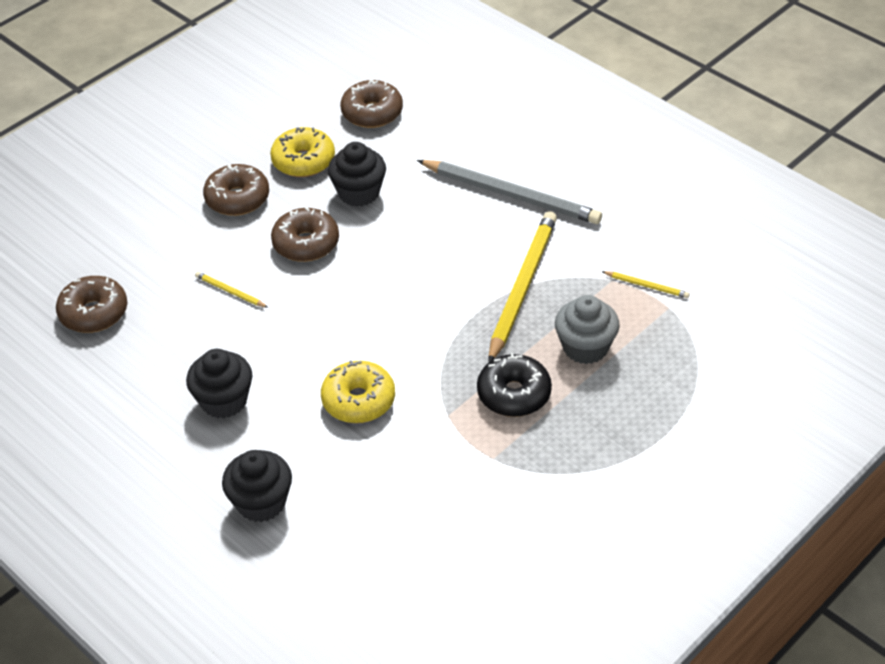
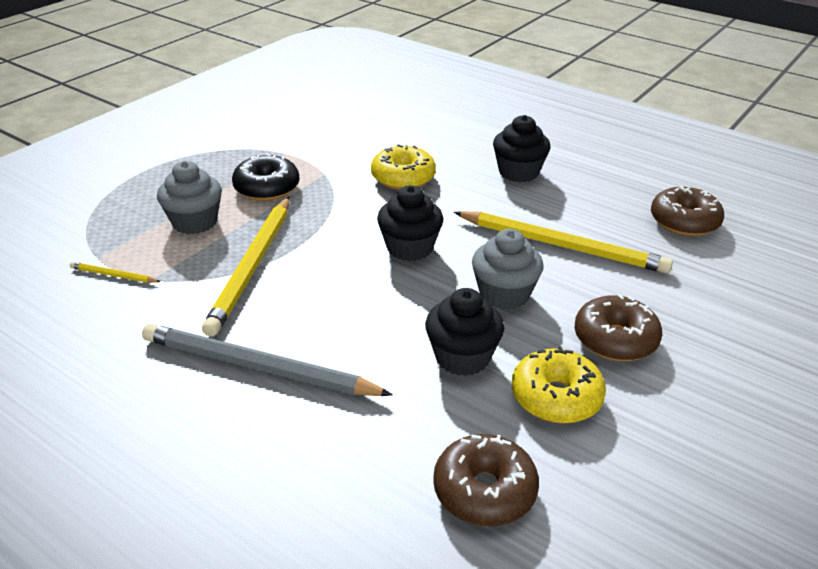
camera: 170 degrees right, 10 degrees down
yellow pencil [195,272,268,308] -> yellow pencil [454,211,673,274], size x2.35
black cupcake [222,450,292,522] -> black cupcake moved to [377,185,443,261]
brown donut [271,207,339,262] -> grey cupcake [472,229,544,310]

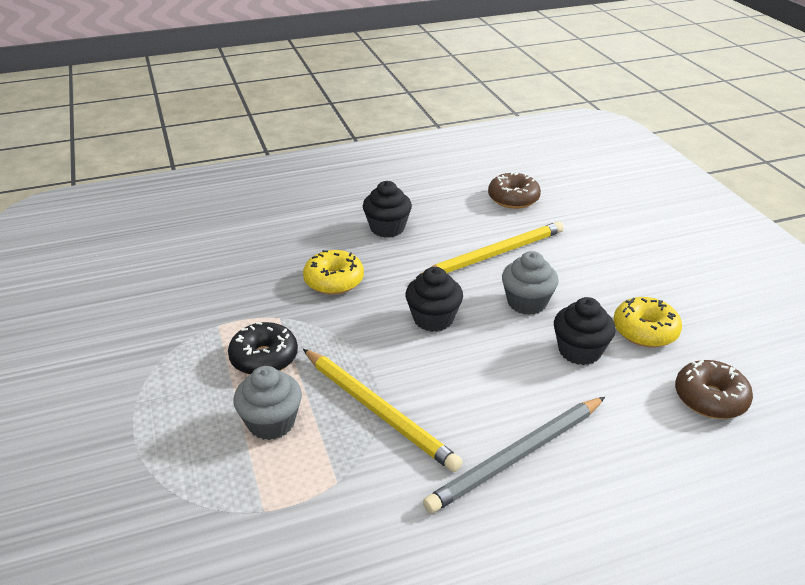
camera: 55 degrees left, 0 degrees up
yellow pencil [70,262,161,283] -> none
brown donut [575,294,662,361] -> none

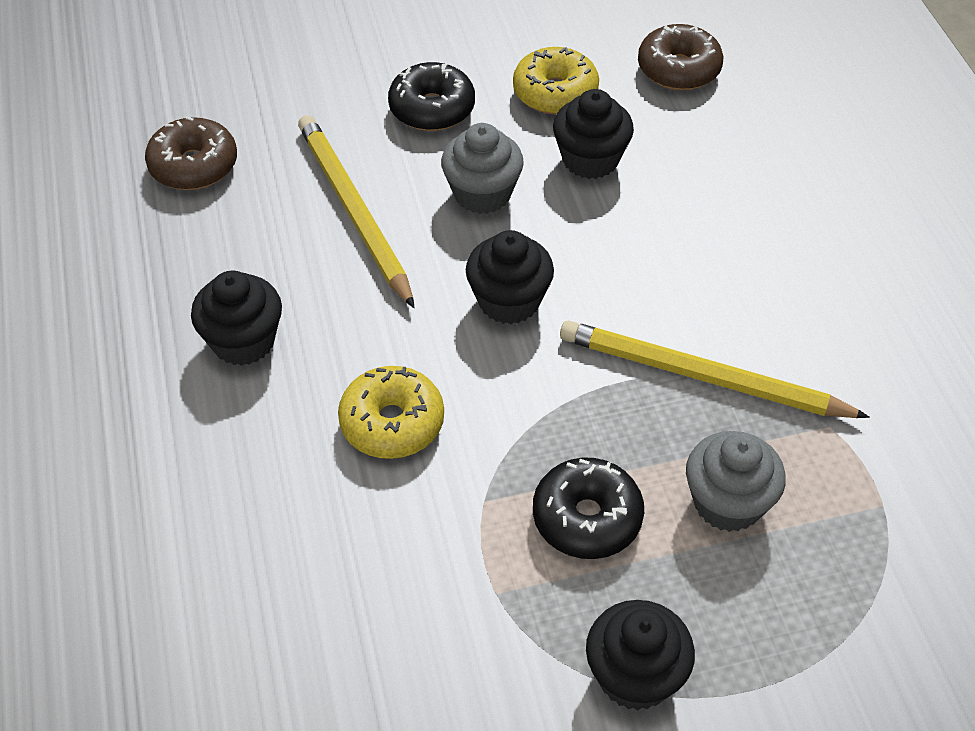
camera: 85 degrees left, 15 degrees up
yellow pencil [303,349,463,472] -> yellow pencil turned 120 degrees counterclockwise [560,321,870,418]
grey pencil [423,397,605,513] -> none
none -> black donut [388,62,475,131]
none -> black cupcake [586,600,695,710]

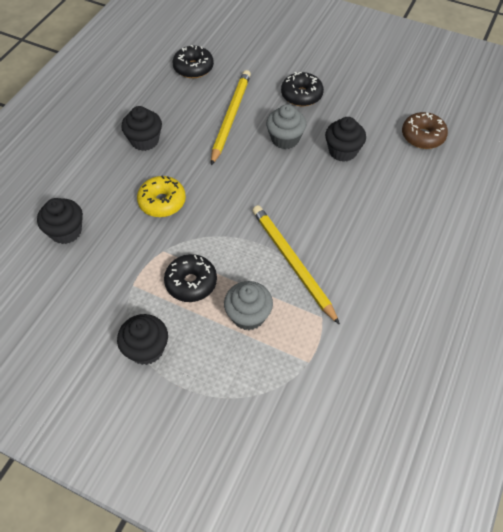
camera: 40 degrees right, 5 degrees up
brown donut [145,116,237,190] -> black donut [173,45,214,78]
black cupcake [466,230,554,324] -> black cupcake moved to [37,198,83,244]
yellow donut [513,47,599,115] -> none

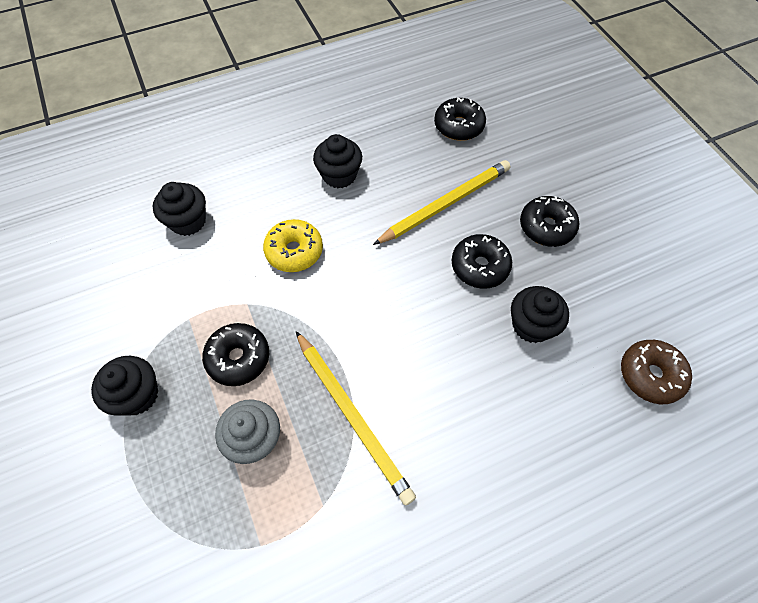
camera: 40 degrees right, 5 degrees up
yellow pencil [252,205,340,325] -> yellow pencil turned 135 degrees clockwise [296,331,416,506]
grey cupcake [266,104,306,149] -> black donut [452,234,512,289]

